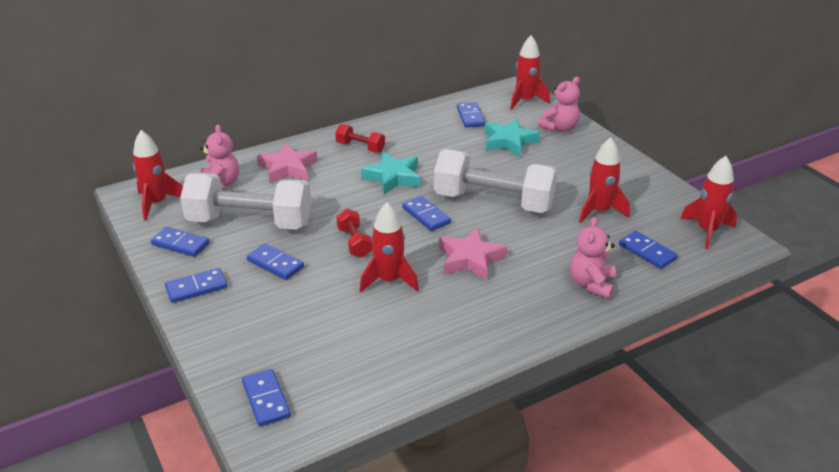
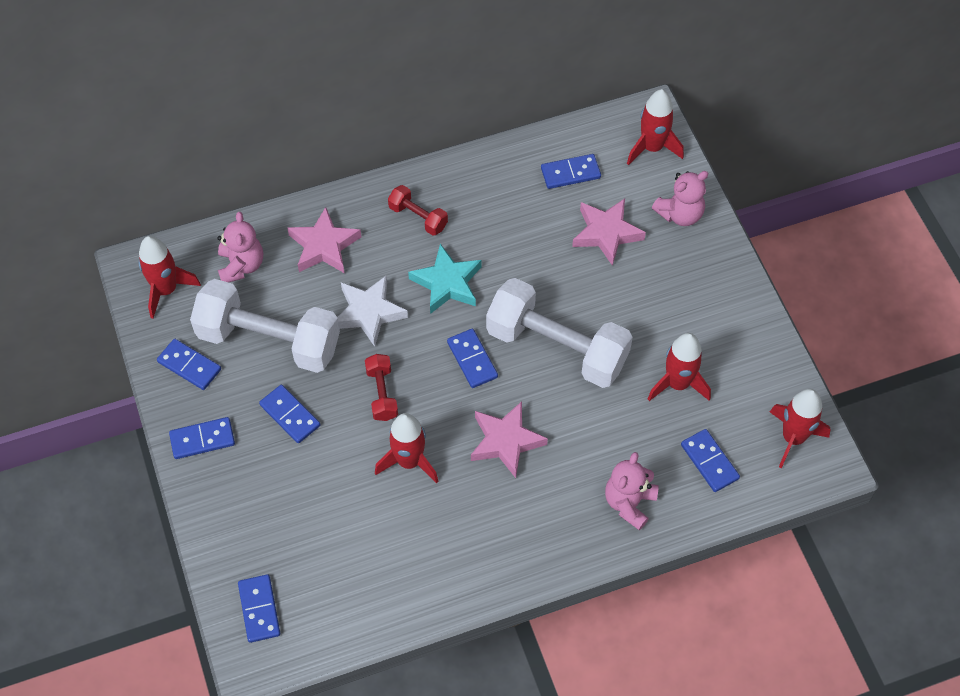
camera: 10 degrees right, 25 degrees up
blue domino [457,102,486,127] -> blue domino turned 75 degrees clockwise [541,154,601,189]
turquoise star [484,118,540,156] -> pink star [572,198,646,266]
none -> white star [337,275,408,347]

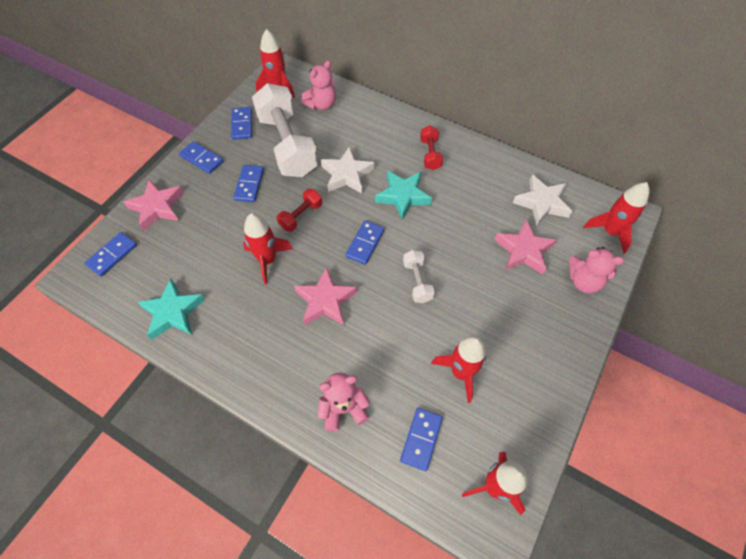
camera: 50 degrees right, 0 degrees up
pink star [287,207,361,273] -> pink star moved to [124,179,184,231]
white dumbbell [486,278,633,388] -> white dumbbell [403,250,435,303], size x0.46
blue domino [541,154,601,189] -> white star [513,174,572,226]
none -> turquoise star [137,278,205,340]

